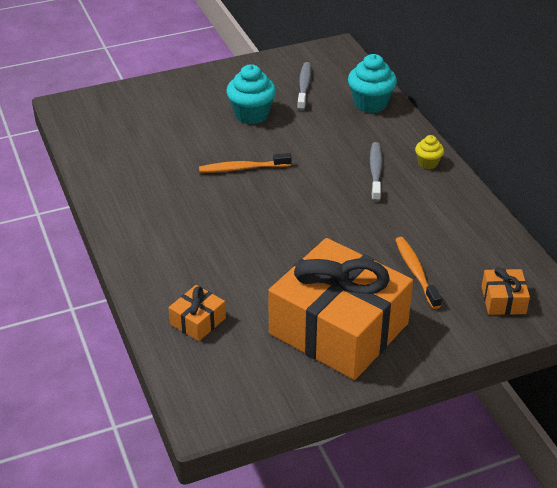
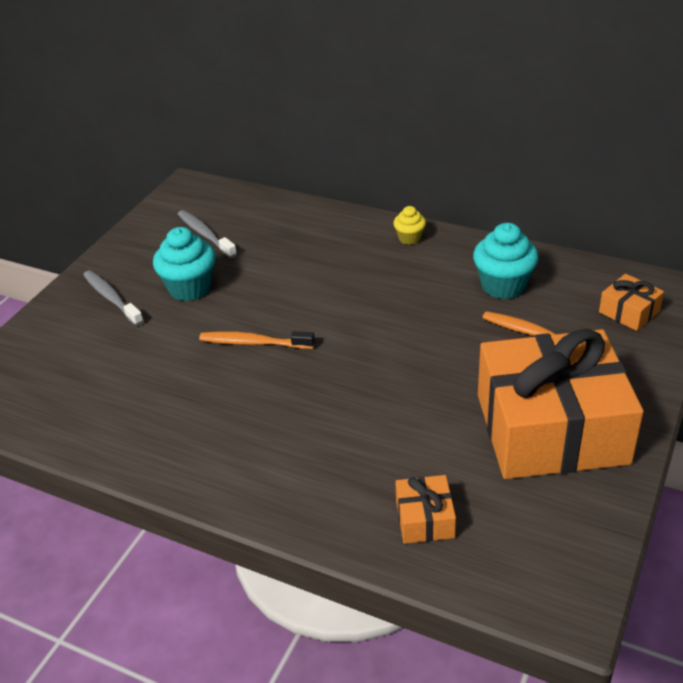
camera: 40 degrees left, 0 degrees up
orange toothbrush [199,153,292,173] -> orange toothbrush turned 60 degrees clockwise [199,331,315,349]
turquoise cupcake [348,54,397,113] -> turquoise cupcake moved to [473,223,539,299]
grey toothbrush [370,142,382,202] -> grey toothbrush moved to [83,270,144,326]

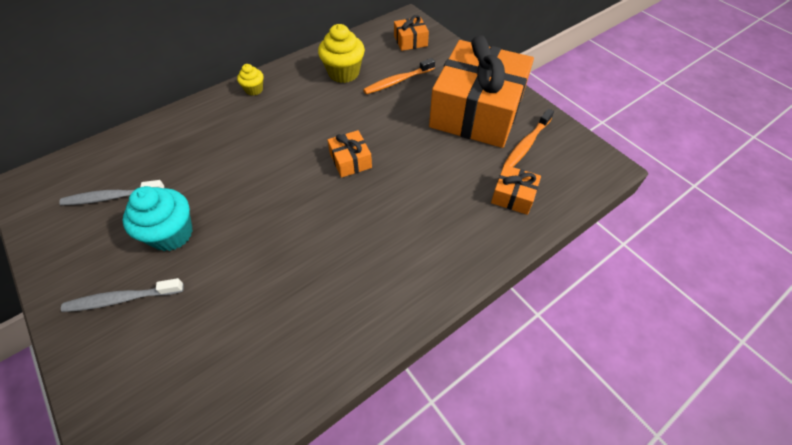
camera: 65 degrees left, 15 degrees up
orange toothbrush [199,331,315,349] -> orange toothbrush moved to [503,109,554,167]
turquoise cupcake [473,223,539,299] -> yellow cupcake [318,24,365,83]
none -> orange gift [328,130,372,178]

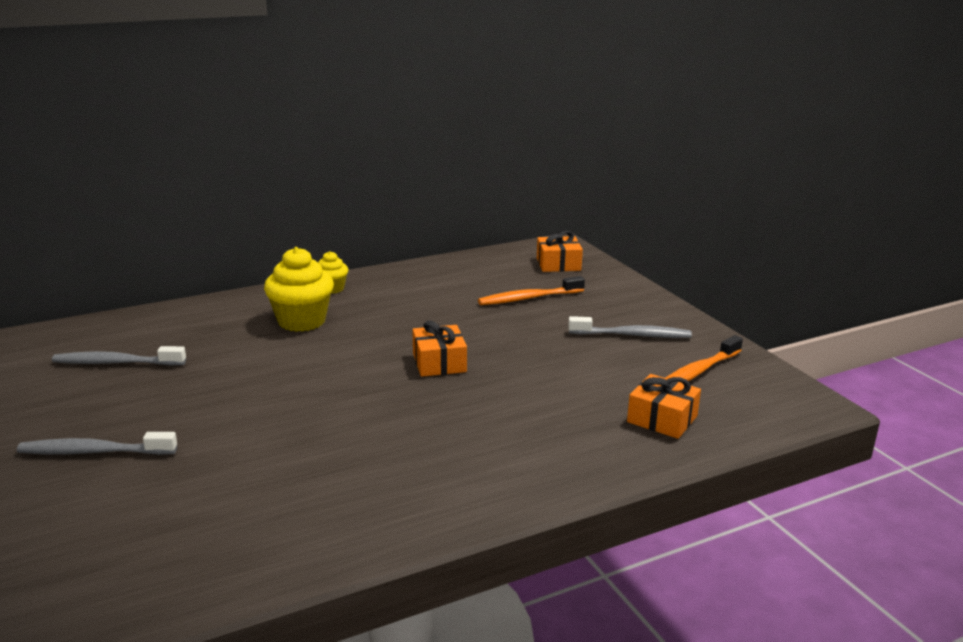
camera: 10 degrees right, 30 degrees down
turquoise cupcake [122,186,193,251] -> none
yellow cupcake [318,24,365,83] -> yellow cupcake moved to [264,247,334,332]
orange gift [429,35,534,148] -> grey toothbrush [568,316,692,338]

